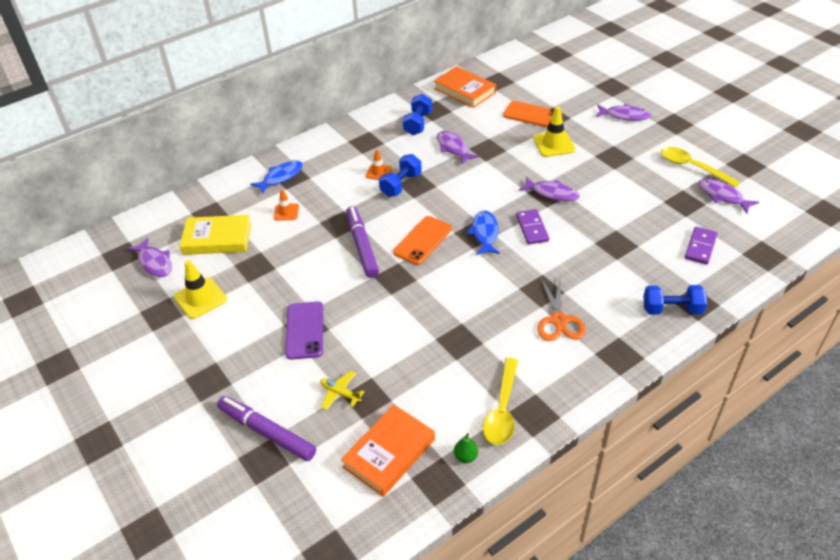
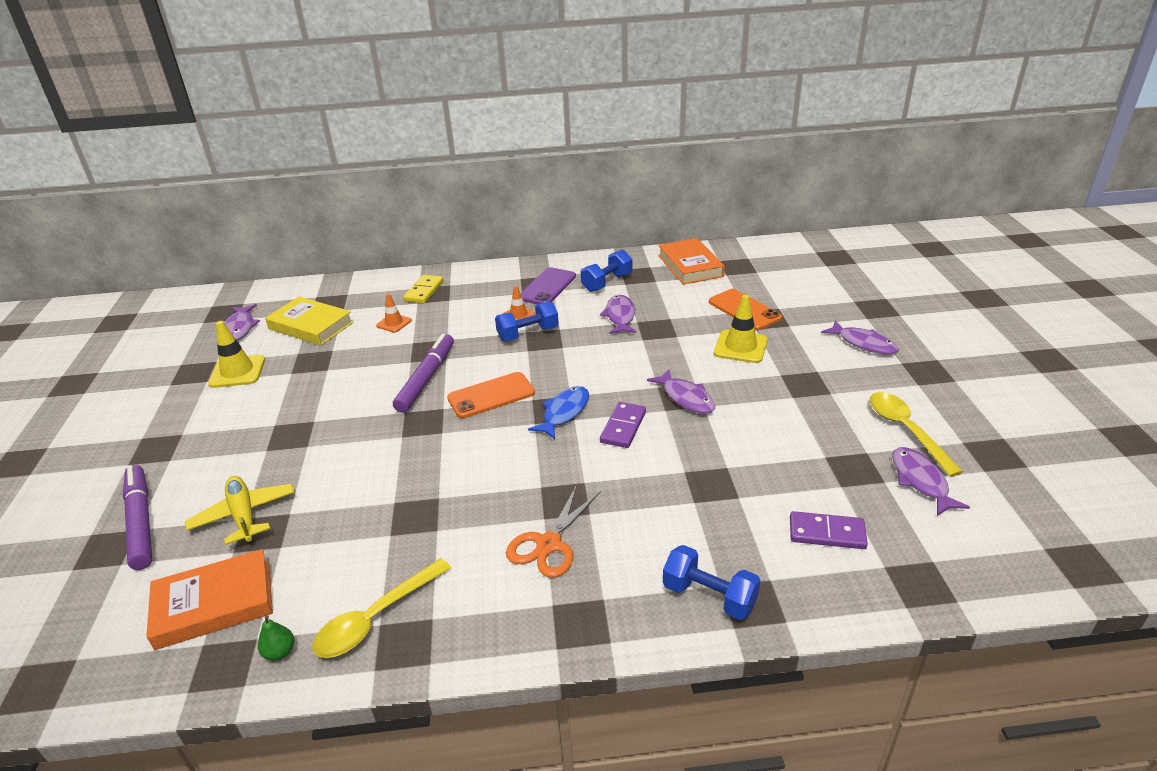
camera: 30 degrees right, 10 degrees down
blue fish [250,160,303,194] -> yellow domino [403,275,444,303]
purple phone [285,301,323,360] -> purple phone moved to [520,267,576,304]
yellow plane [320,371,365,410] -> yellow plane [185,476,295,545], size x1.58
purple domino [685,227,718,265] -> purple domino turned 45 degrees clockwise [790,511,868,549]

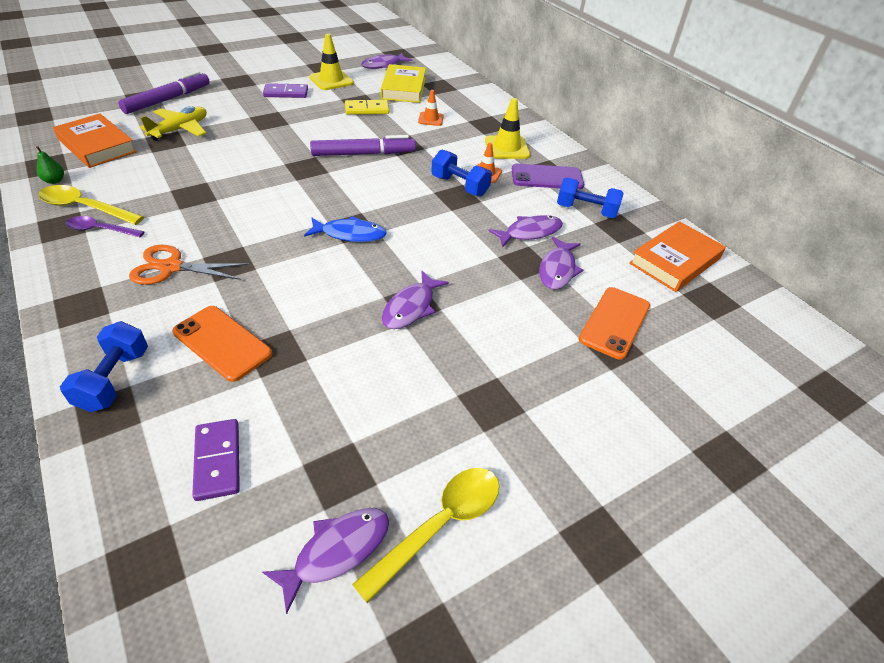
camera: 60 degrees right, 10 degrees up
yellow domino [403,275,444,303] -> yellow domino moved to [345,100,389,115]
orange phone [447,372,535,418] -> orange phone moved to [172,306,272,382]
purple domino [600,402,646,448] -> purple domino moved to [263,83,308,98]
yellow traffic cone [714,295,768,363] -> yellow traffic cone moved to [485,98,530,159]
purple fish [821,320,899,355] -> purple fish moved to [539,237,583,290]
none -> purple spoon [66,216,144,237]

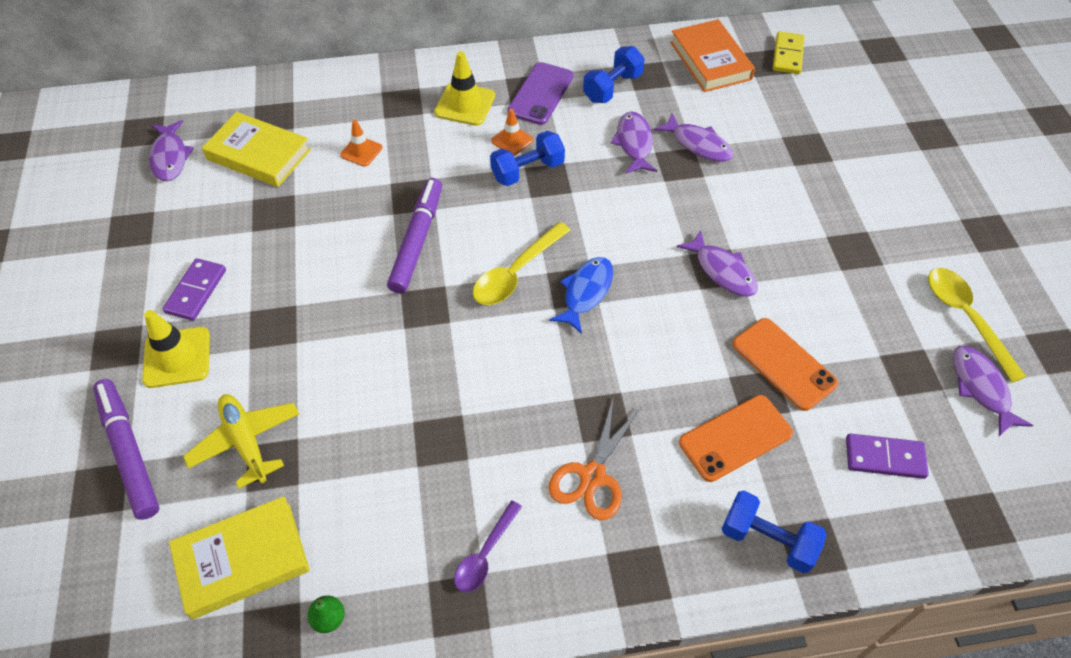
camera: 65 degrees left, 10 degrees up
yellow spoon [38,185,144,225] -> yellow spoon moved to [473,222,570,305]
orange book [53,114,137,168] -> yellow book [169,496,310,619]
yellow traffic cone [309,33,354,90] -> yellow traffic cone moved to [142,310,210,388]
yellow domino [345,100,389,115] -> yellow domino moved to [773,31,805,74]
orange phone [579,287,650,360] -> orange phone moved to [732,318,838,411]

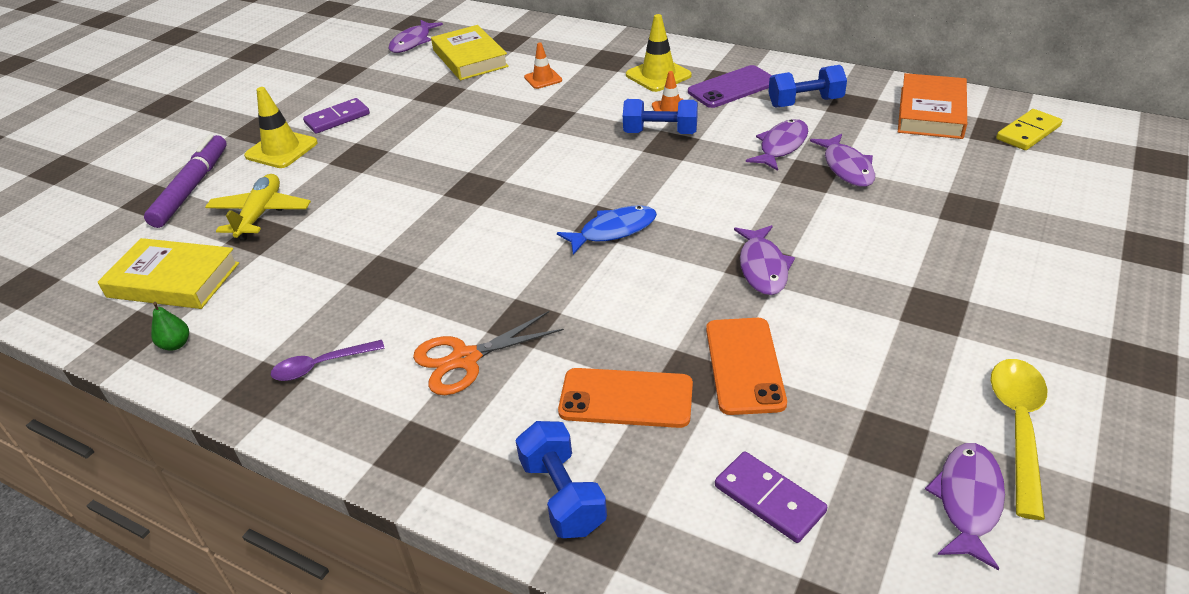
camera: 40 degrees right, 15 degrees down
purple marker [387,178,442,294] -> none
yellow spoon [473,222,570,305] -> none

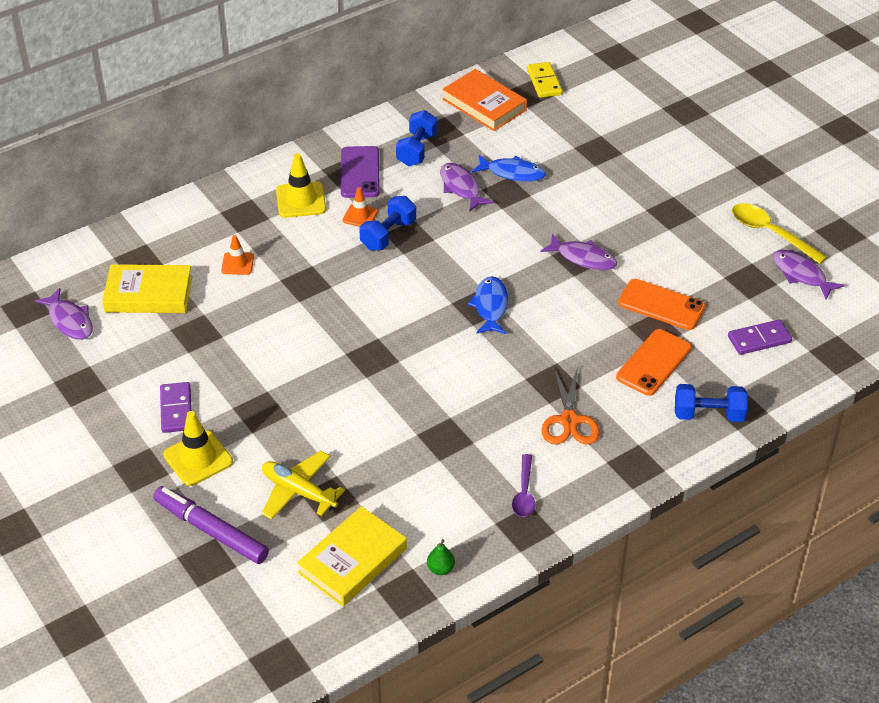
camera: 65 degrees left, 5 degrees up
purple fish [810,134,875,187] -> blue fish [472,155,546,182]

